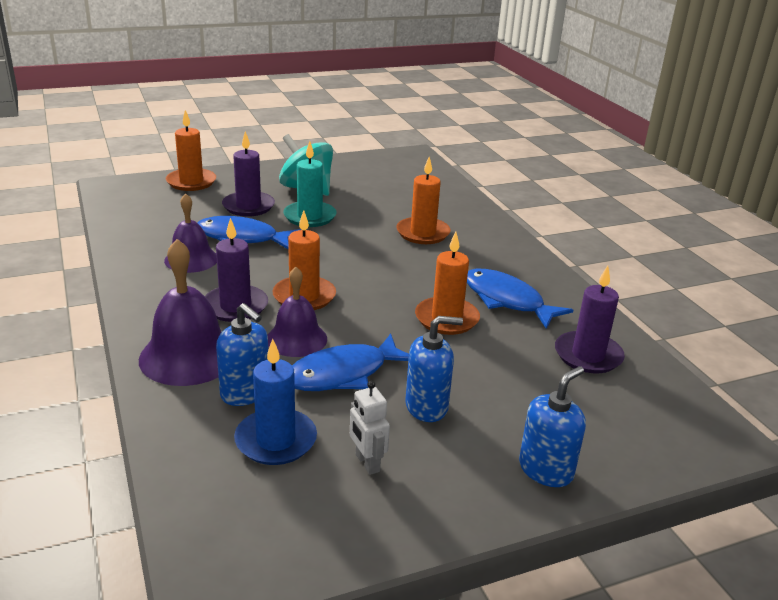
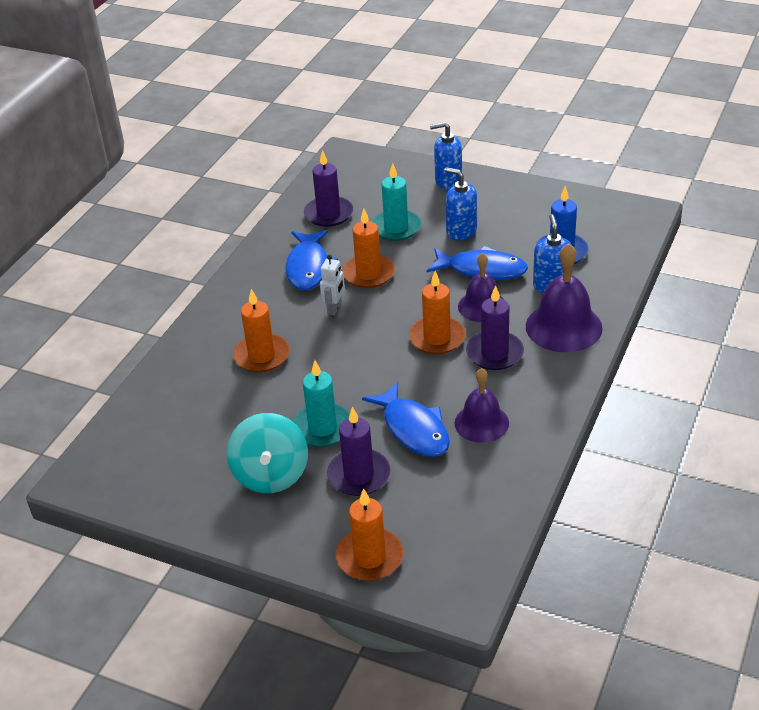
camera: 130 degrees left, 10 degrees up
white robot [350,381,390,475] -> white robot moved to [320,255,345,315]
none -> turquoise candle [372,163,421,241]

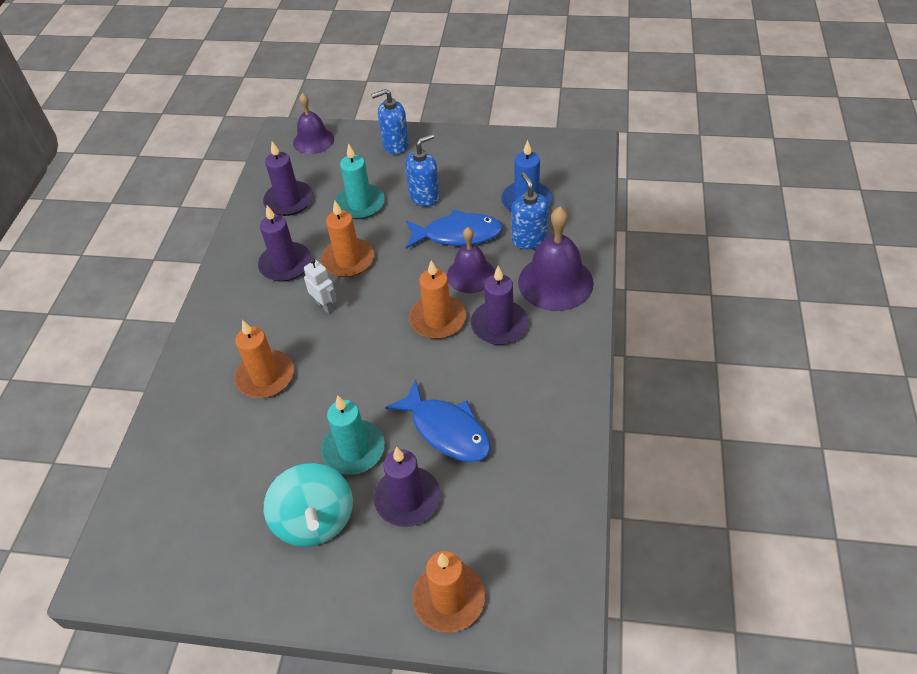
camera: 15 degrees left, 10 degrees up
blue fish [285,230,338,290] -> purple candle [258,205,311,282]
white robot [320,255,345,315] -> white robot turned 45 degrees counterclockwise [304,259,337,314]
blue soap dispenser [444,167,477,241] -> blue soap dispenser turned 120 degrees clockwise [405,134,440,207]
purple bell [454,368,509,443] -> purple bell moved to [293,93,334,154]

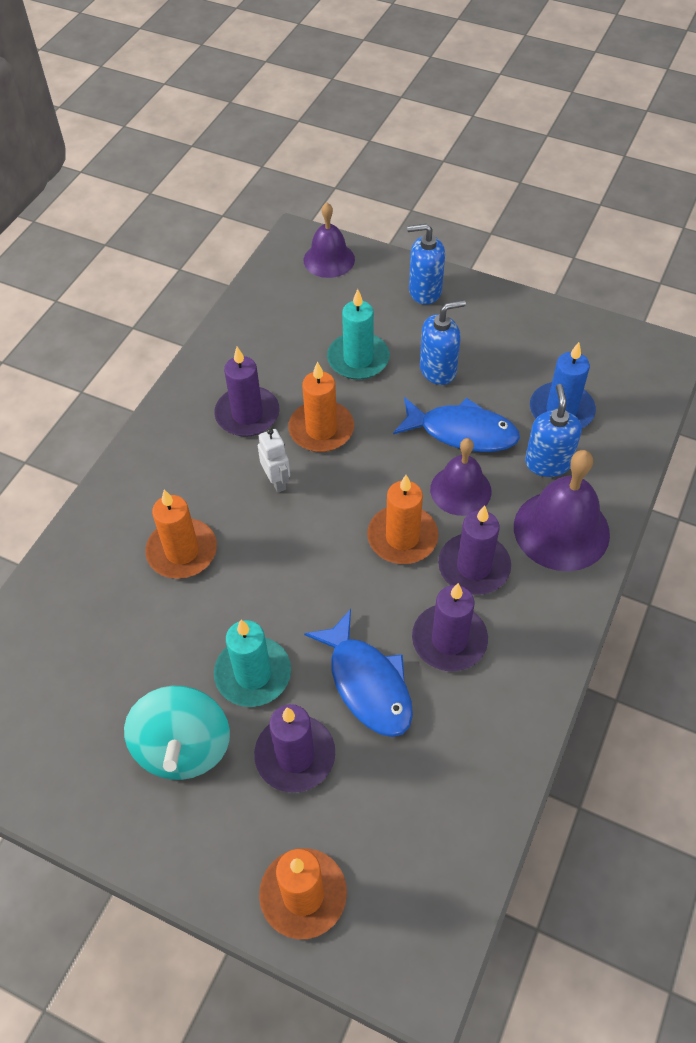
camera: 15 degrees right, 5 degrees up
purple candle [263,141,313,216] -> purple candle moved to [412,583,488,671]

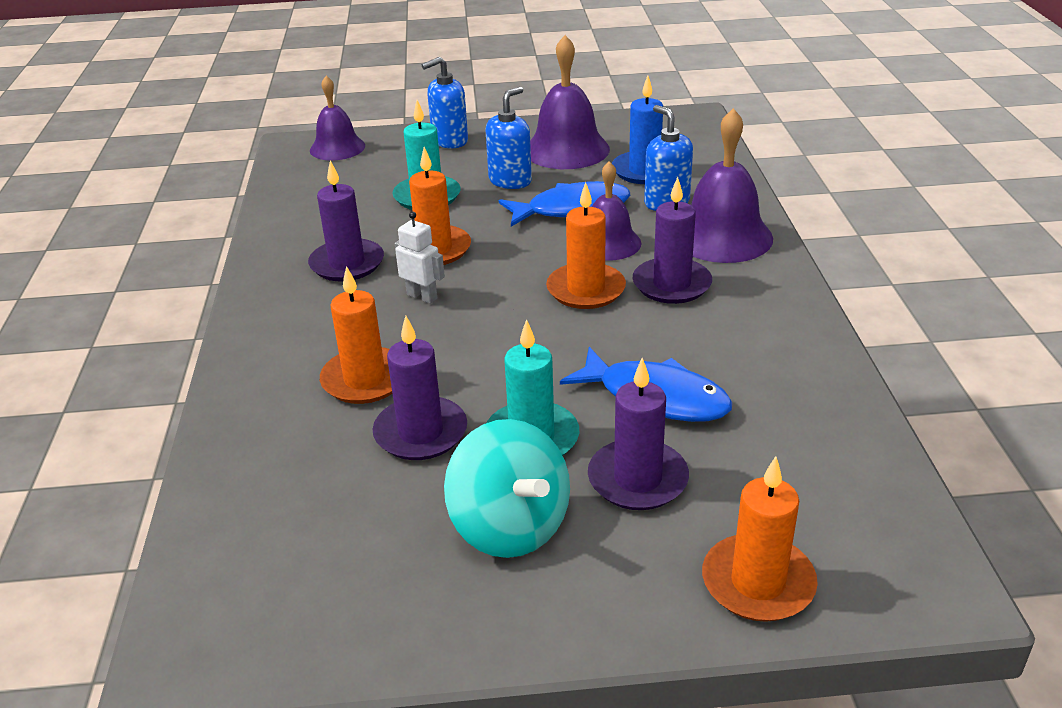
camera: 30 degrees left, 20 degrees down
purple candle [412,583,488,671] -> purple candle moved to [372,316,467,460]
none -> purple bell [530,35,610,169]

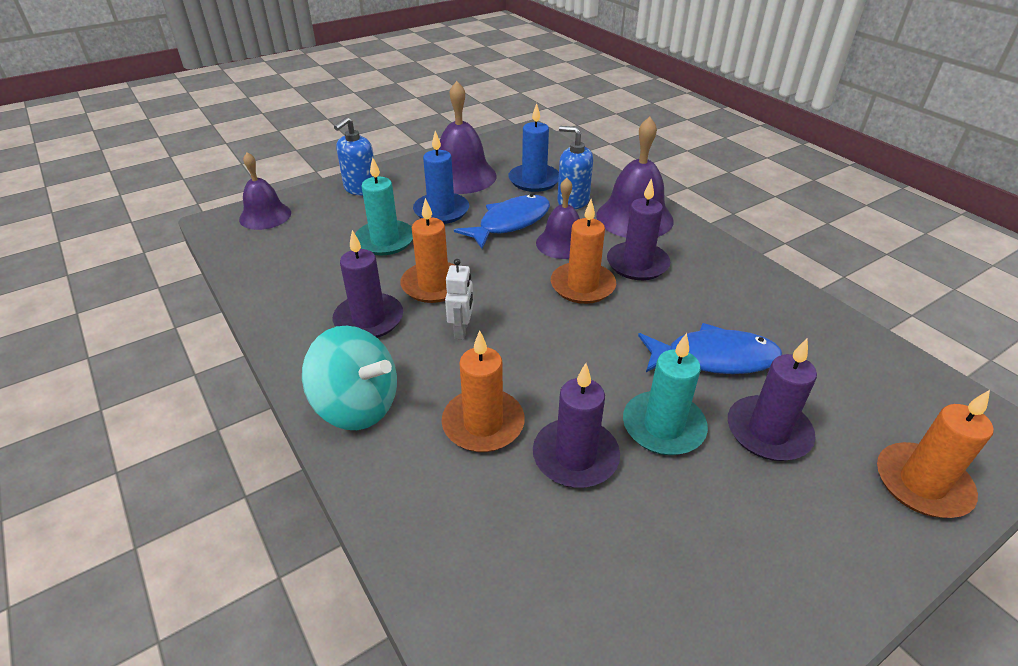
camera: 30 degrees left, 5 degrees up
white robot [395,211,445,304] -> white robot turned 90 degrees clockwise [445,259,474,340]
turquoise spinning top [444,419,570,558] -> turquoise spinning top moved to [302,326,397,430]
blue soap dispenser [486,87,532,189] -> blue candle [413,131,469,224]

